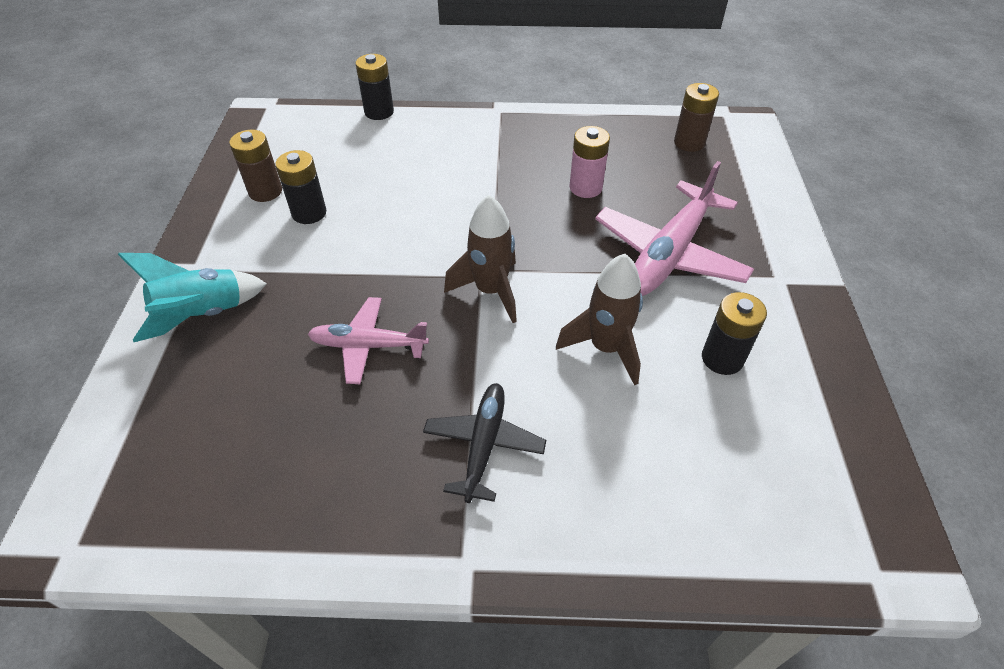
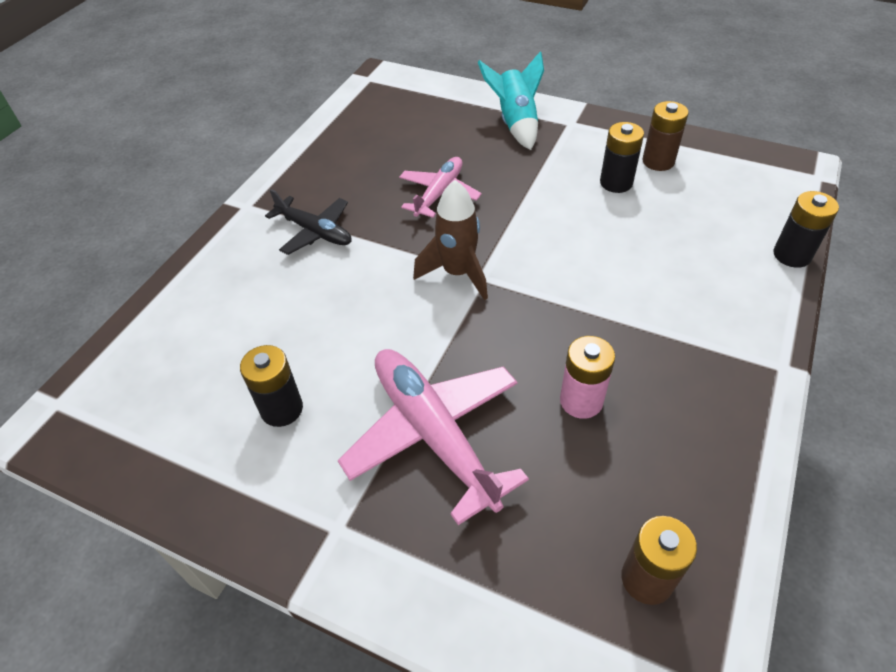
camera: 115 degrees right, 0 degrees up
brown rocket [556,254,643,386] -> none

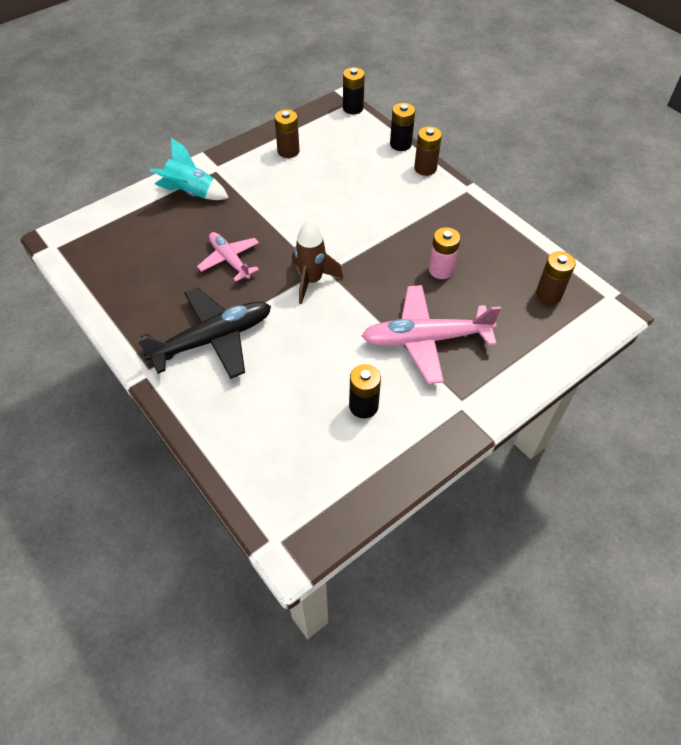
camera: 65 degrees left, 5 degrees up
black plane [265,189,352,255] -> black plane [137,287,271,379], size x1.66
black battery [600,122,644,193] -> black battery moved to [343,67,365,114]
none -> brown battery [414,127,442,176]

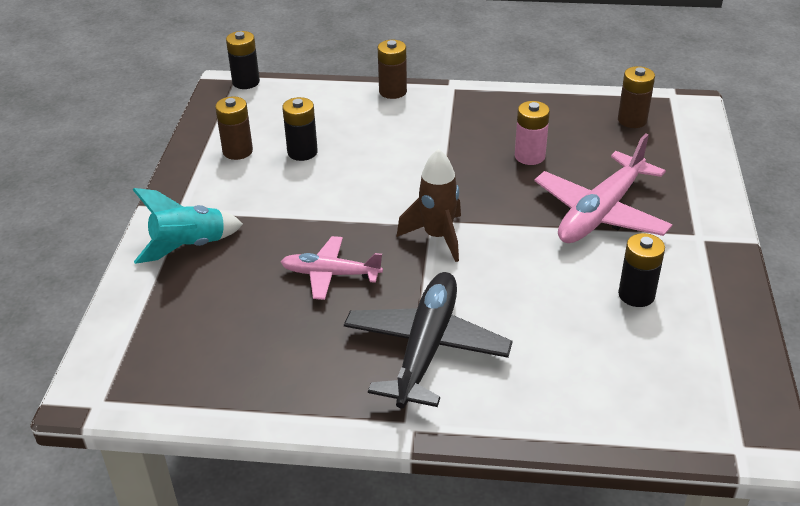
camera: 45 degrees left, 15 degrees down
black battery [390,103,415,151] -> black battery moved to [282,97,318,161]

